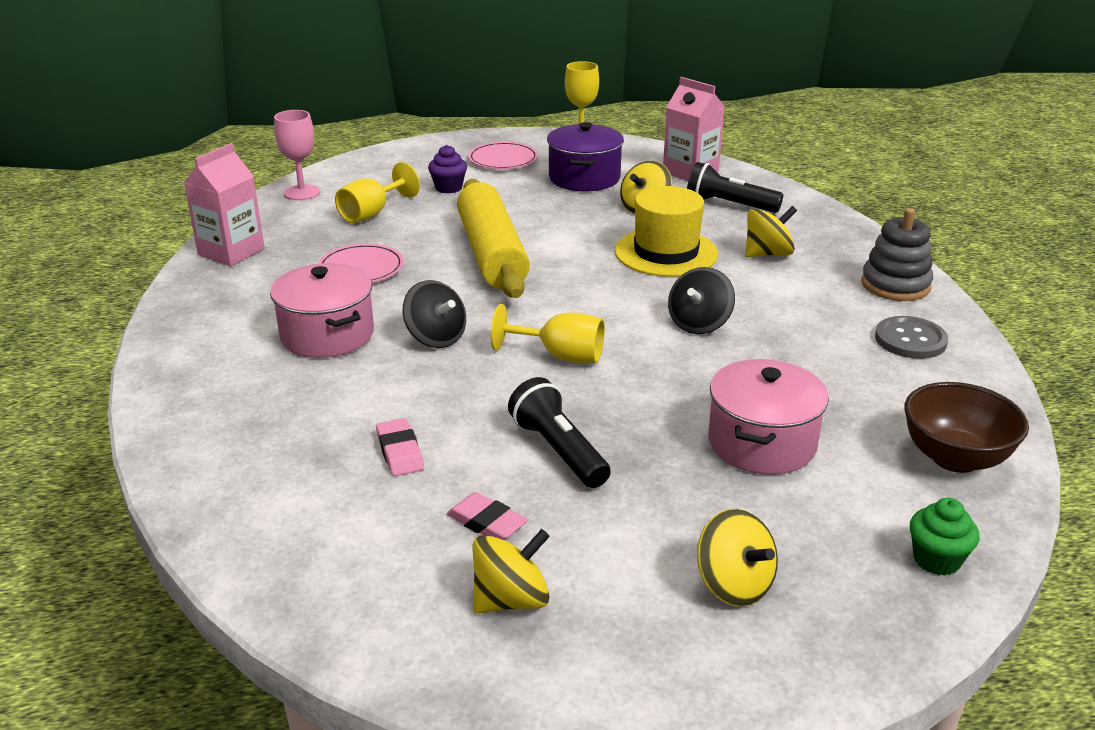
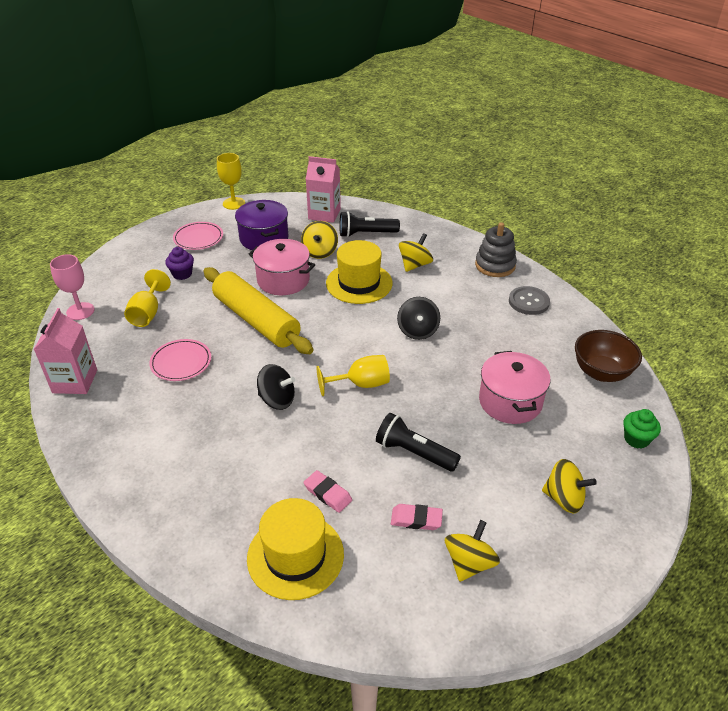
camera: 30 degrees left, 10 degrees up
pink pot [270,263,374,358] -> pink pot moved to [249,239,315,295]
none -> yellow hat [247,498,344,600]

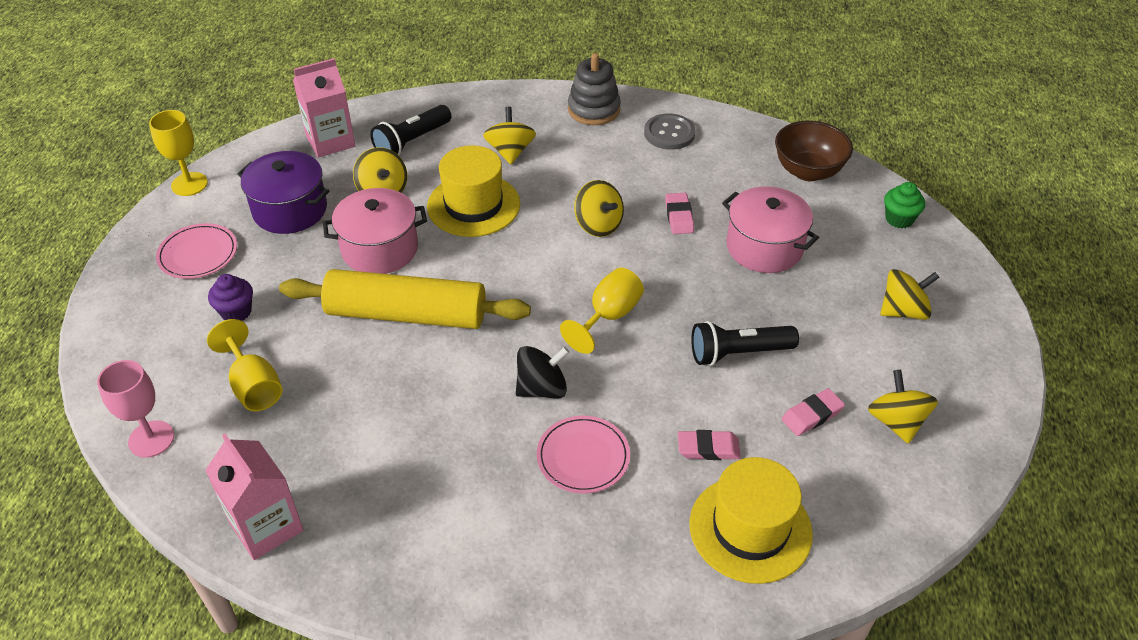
camera: 40 degrees left, 5 degrees up
pink plate [149,339,211,381] -> pink plate moved to [537,416,630,494]
black spinning top [397,297,440,340] -> yellow spinning top [574,180,624,237]
none -> pink eraser [665,193,694,234]

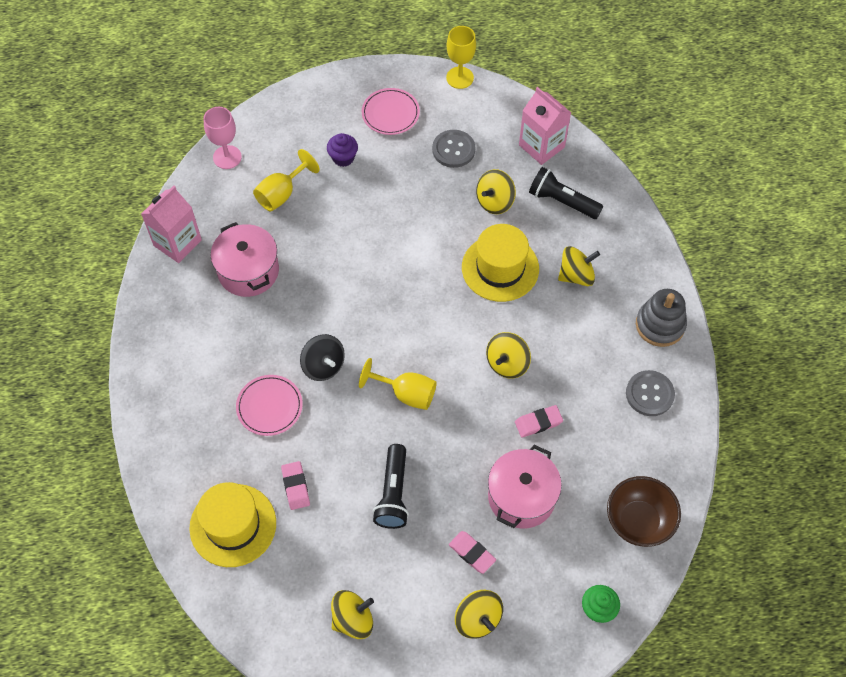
camera: 75 degrees right, 15 degrees up
purple pot [237,151,329,234] -> grey button [432,130,475,168]
yellow rolling pin [279,269,531,329] -> none
pink pot [323,188,427,274] -> pink pot moved to [211,222,279,297]
black flashlight [691,321,799,366] -> black flashlight turned 150 degrees counterclockwise [373,444,409,529]
pink eraser [782,388,845,436] -> pink eraser moved to [449,531,496,574]

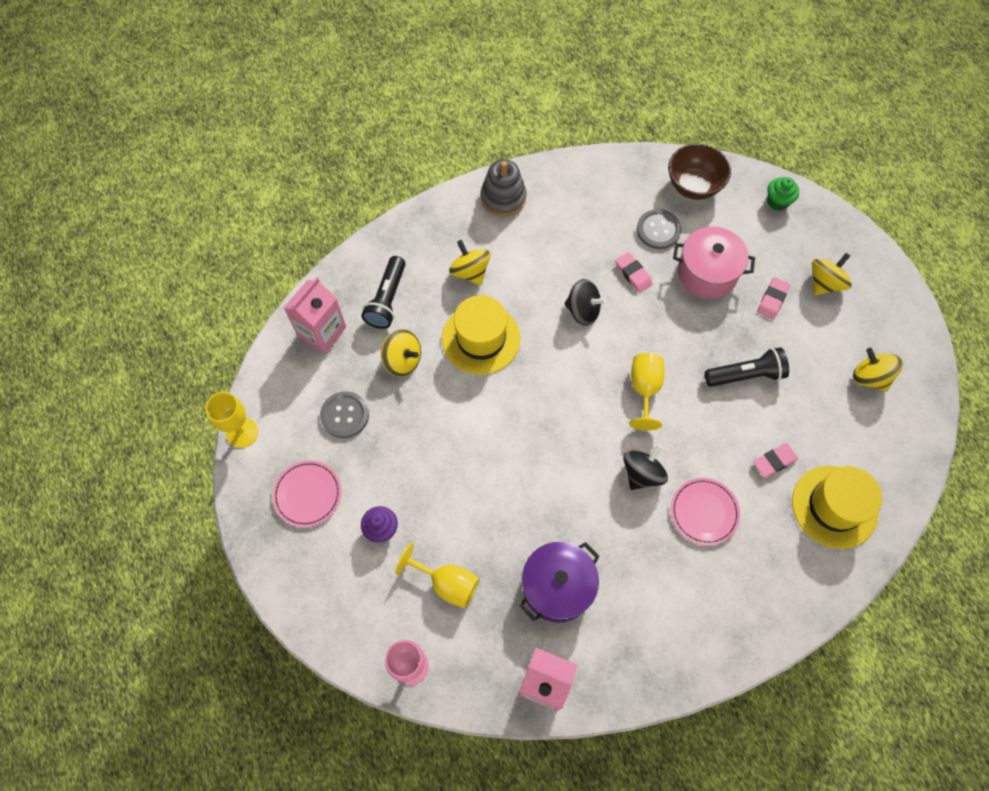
camera: 105 degrees left, 5 degrees up
pink pot [211,222,279,297] -> purple pot [519,542,600,623]
yellow spinning top [486,332,531,379] -> black spinning top [564,279,607,326]
grey button [626,370,675,416] -> grey button moved to [637,209,681,249]

